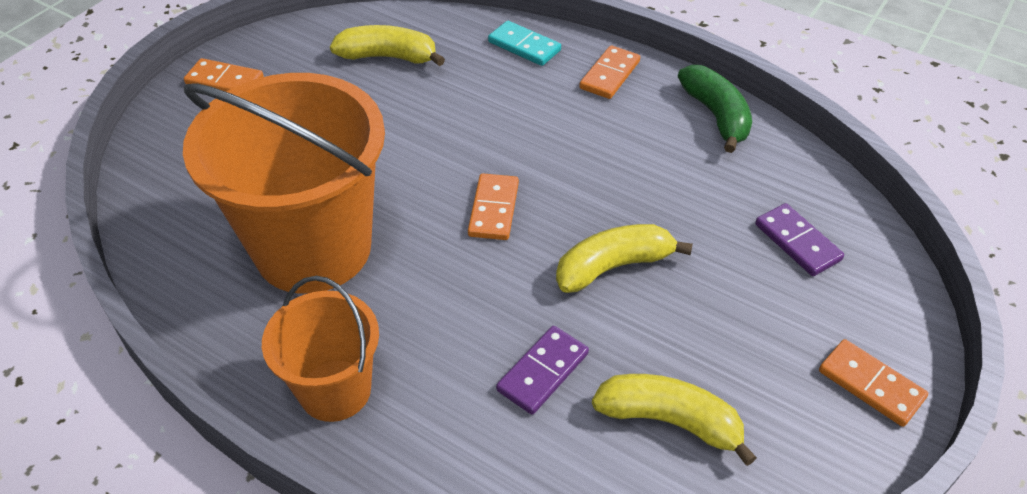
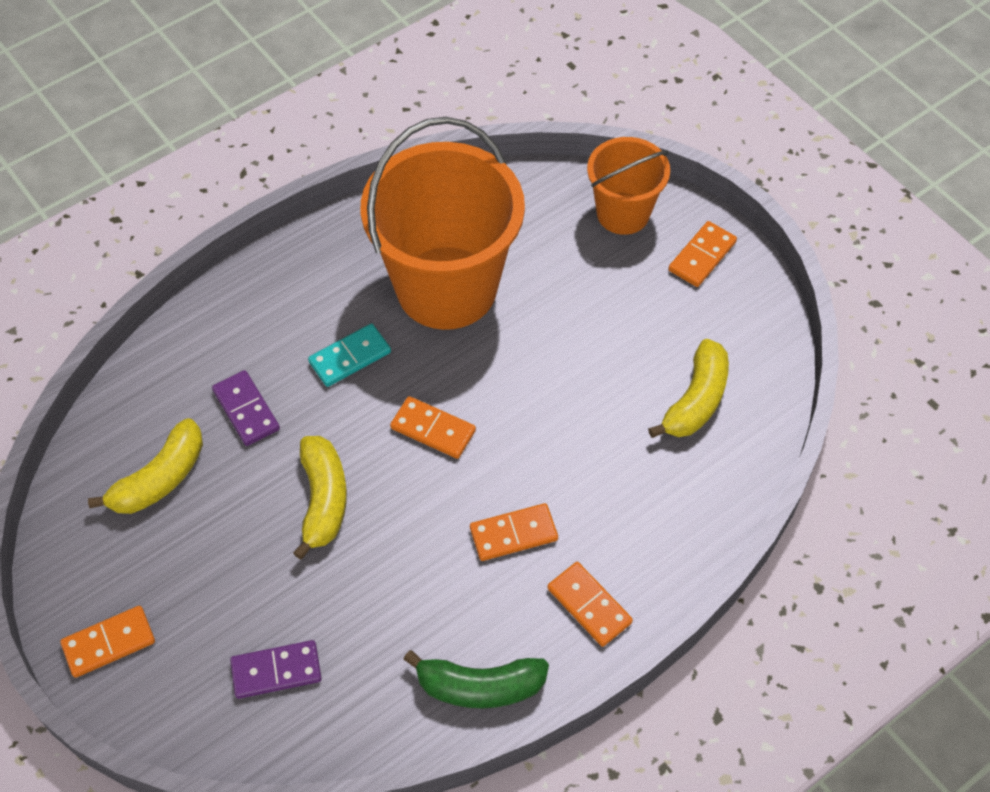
camera: 110 degrees right, 10 degrees up
orange bucket [262,276,379,422] -> orange bucket moved to [587,137,670,235]
turquoise domino [488,21,561,66] -> turquoise domino moved to [308,323,391,387]
none -> orange domino [470,503,558,561]

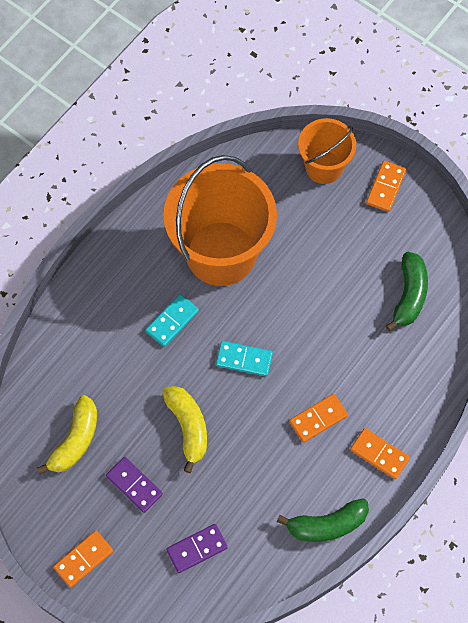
camera: 15 degrees left, 10 degrees up
purple domino [212,370,280,446] -> purple domino moved to [106,457,163,513]
orange domino [390,396,476,459] -> turquoise domino [216,341,273,376]
yellow banana [648,339,729,438] -> green banana [386,252,428,331]

